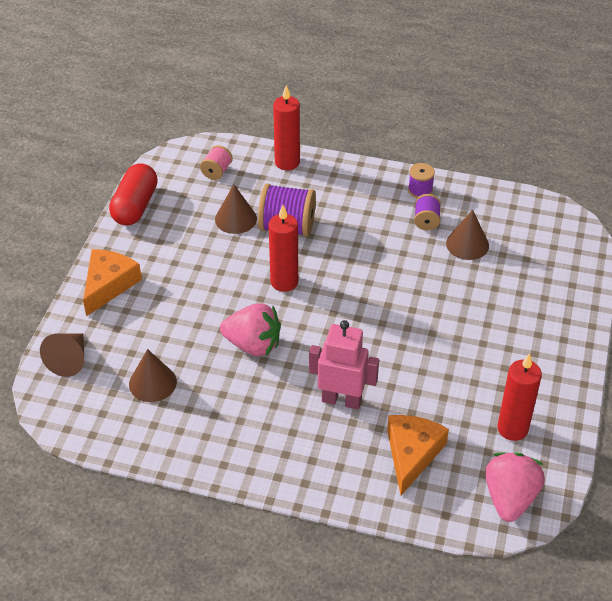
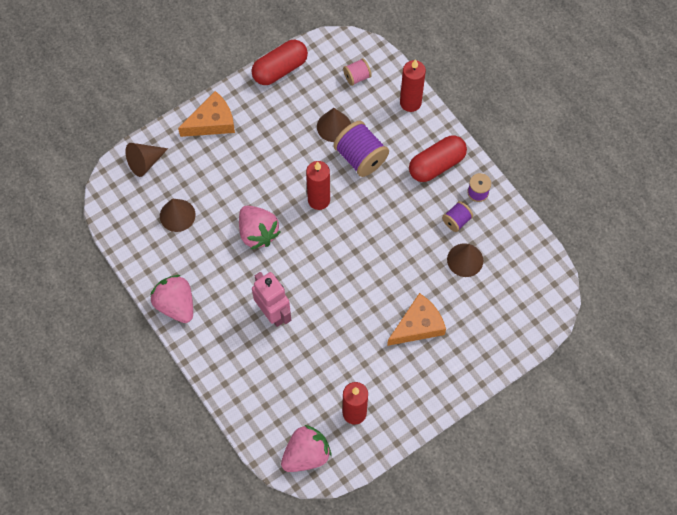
camera: 40 degrees right, 20 degrees up
orange cheese [387,415,449,495] -> orange cheese moved to [387,293,446,346]
none -> pink strawberry [150,275,193,323]
none -> red capsule [409,135,467,182]

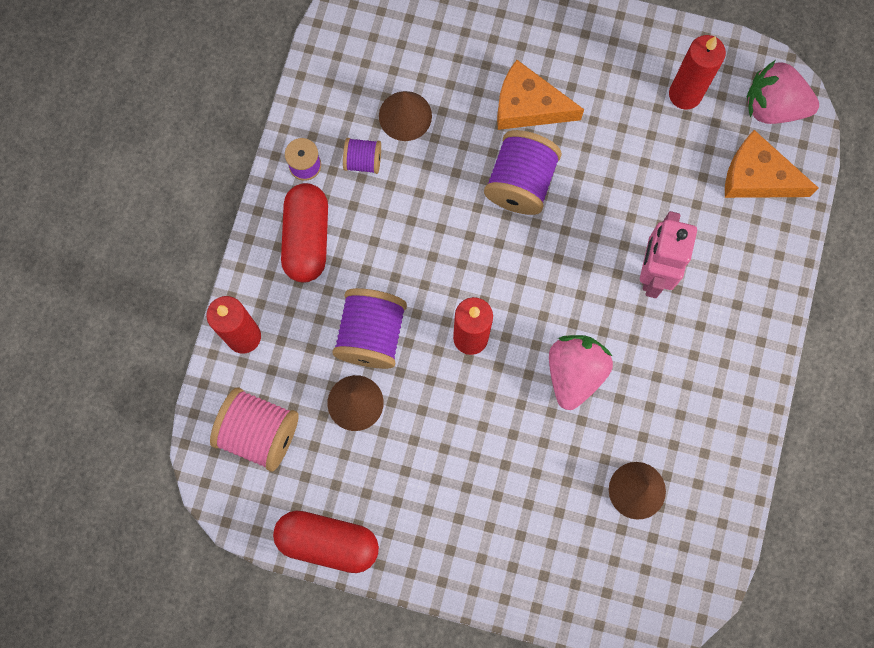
camera: 130 degrees left, 10 degrees up
brown cone [125,143,168,177] -> none
pink strawberry [150,275,193,323] -> none
orange cheese [178,91,235,137] -> orange cheese moved to [725,130,818,198]
pink spool [343,58,372,86] -> pink spool [210,387,299,472], size x1.83
red capsule [409,135,467,182] -> red capsule turned 75 degrees clockwise [281,183,328,282]
none -> purple spool [484,130,562,215]

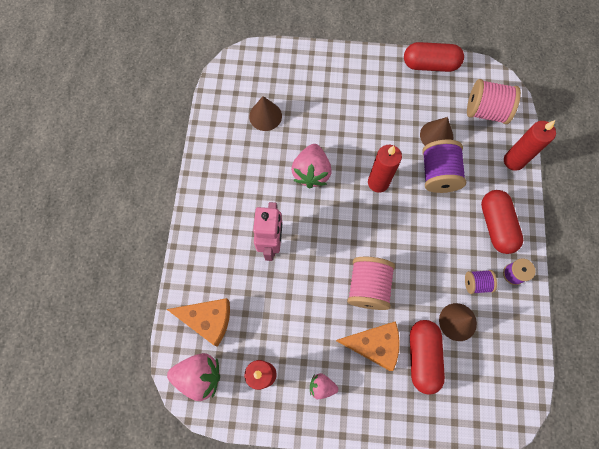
camera: 170 degrees right, 5 degrees down
purple spool [484,130,562,215] -> pink spool [347,257,395,310]
none -> pink strawberry [310,373,338,399]
none -> red capsule [410,320,445,395]

